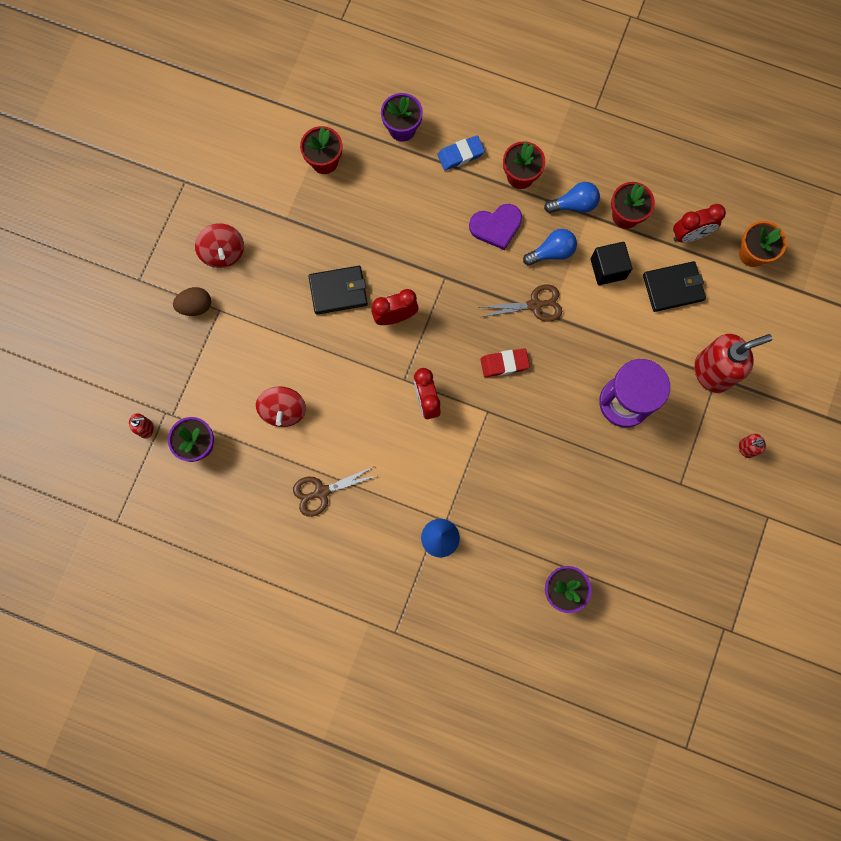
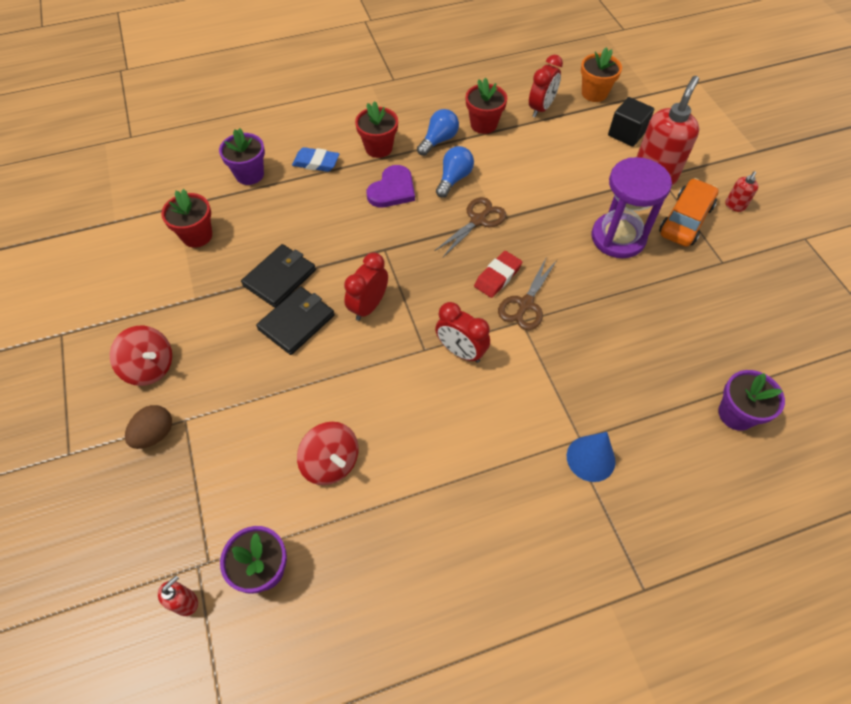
camera: 40 degrees left, 20 degrees down
brown scissors [293,467,379,517] -> brown scissors moved to [498,258,557,330]
blue eraser [437,135,485,170] -> blue eraser turned 75 degrees clockwise [292,147,339,172]
black cube [590,242,632,285] -> black cube moved to [608,97,654,147]
black wallet [643,261,706,312] -> black wallet moved to [241,244,316,308]
none -> orange car [659,178,719,247]

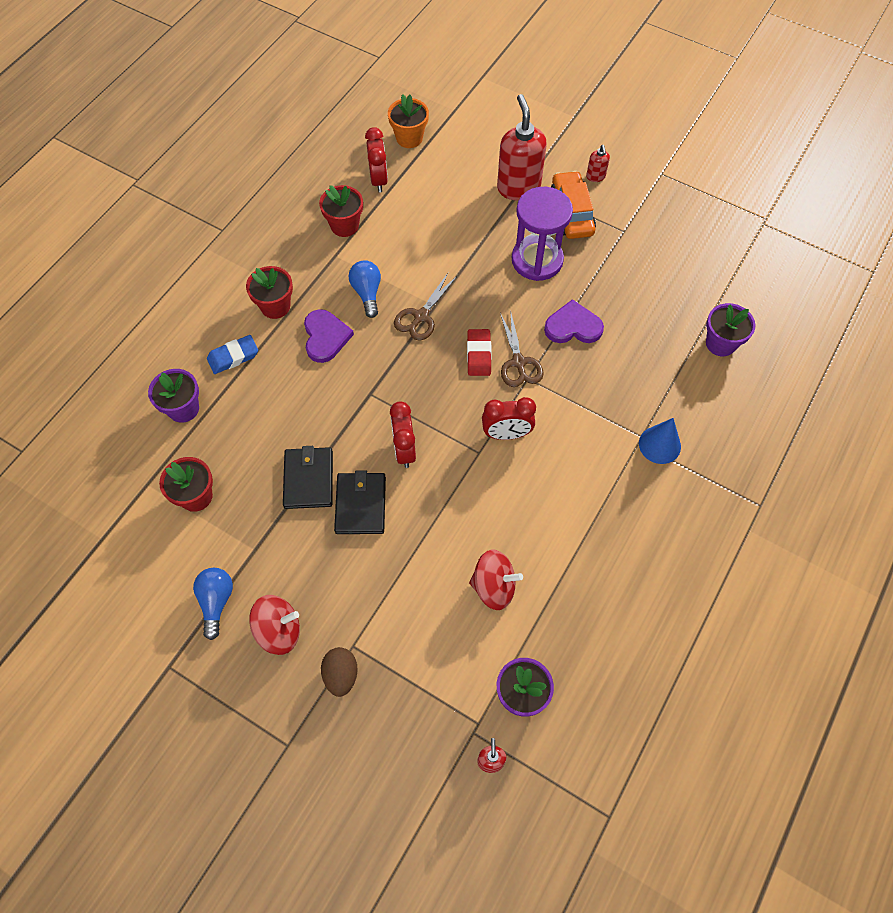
camera: 40 degrees left, 5 degrees up
blue light bulb [417,109,459,156] -> blue light bulb moved to [193,568,233,640]
brown scissors [435,197,506,257] -> brown scissors turned 150 degrees counterclockwise [394,273,457,341]
black cube [608,97,654,147] -> none
none -> purple heart [544,299,604,343]

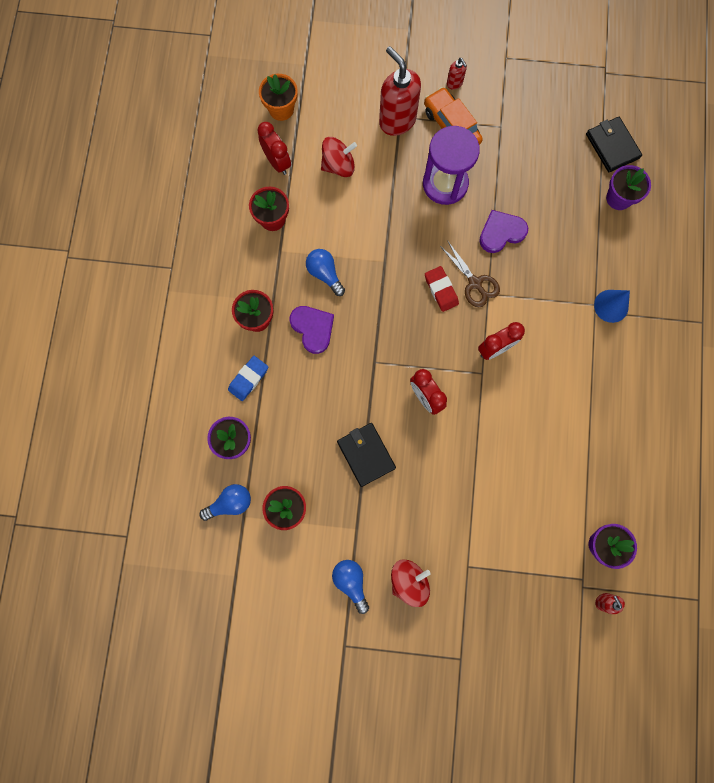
camera: 25 degrees left, 15 degrees up
brown egg [321,647,357,697] -> none
black wallet [334,471,386,534] -> black wallet moved to [586,117,642,172]
brown scissors [394,273,457,341] -> none
red spinning top [469,550,523,610] -> red spinning top moved to [321,137,357,177]
none -> blue light bulb [199,484,251,521]

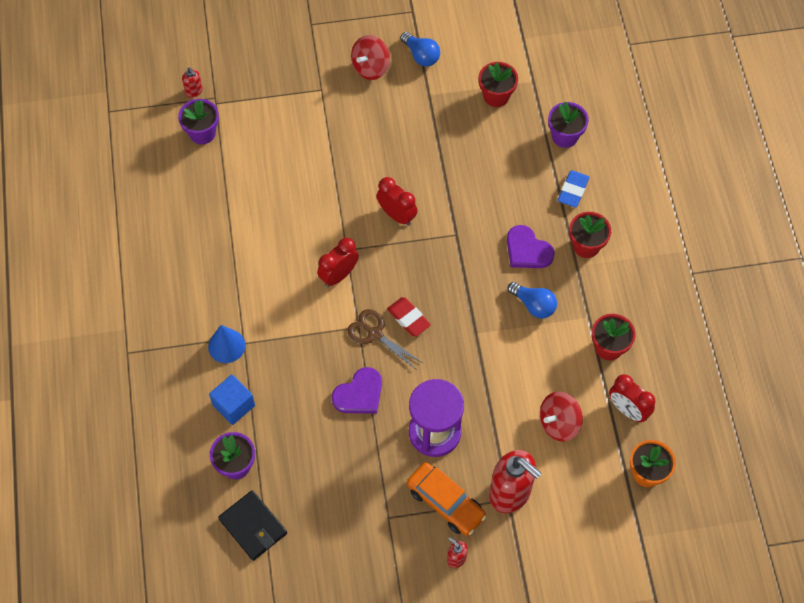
camera: 165 degrees right, 15 degrees down
blue light bulb [199,484,251,521] -> none
black wallet [337,423,396,487] -> none
none -> blue cube [209,374,255,425]

